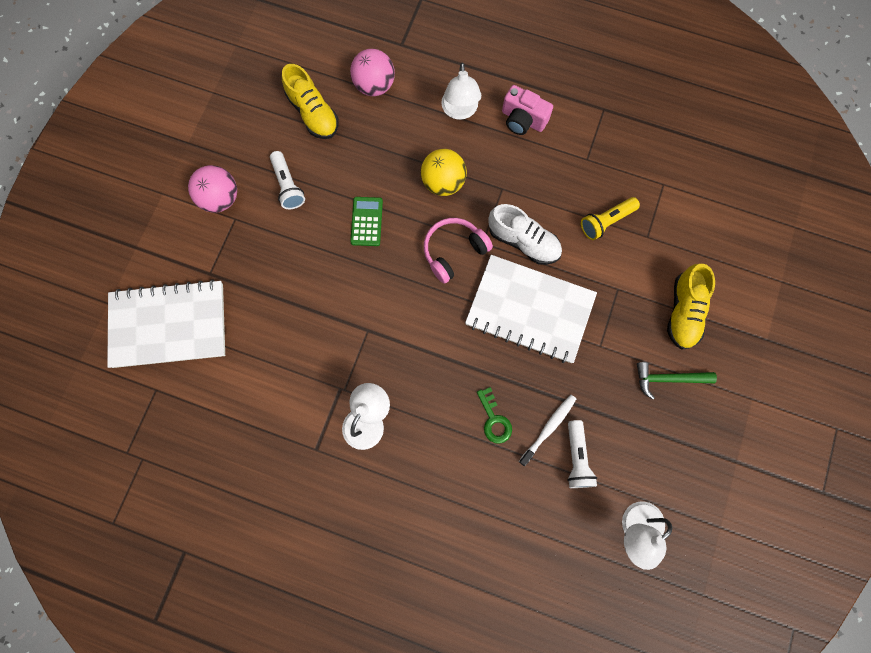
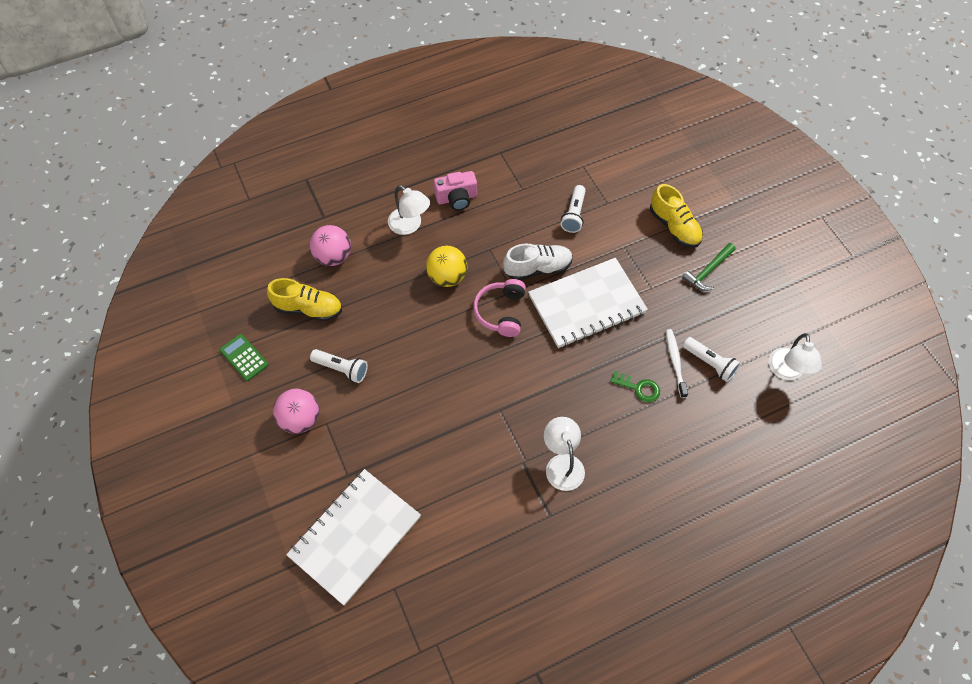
camera: 45 degrees left, 15 degrees down
green calculator [350,197,383,246] -> green calculator moved to [219,334,269,381]
yellow flashlight [581,197,640,240] -> white flashlight [561,185,586,233]

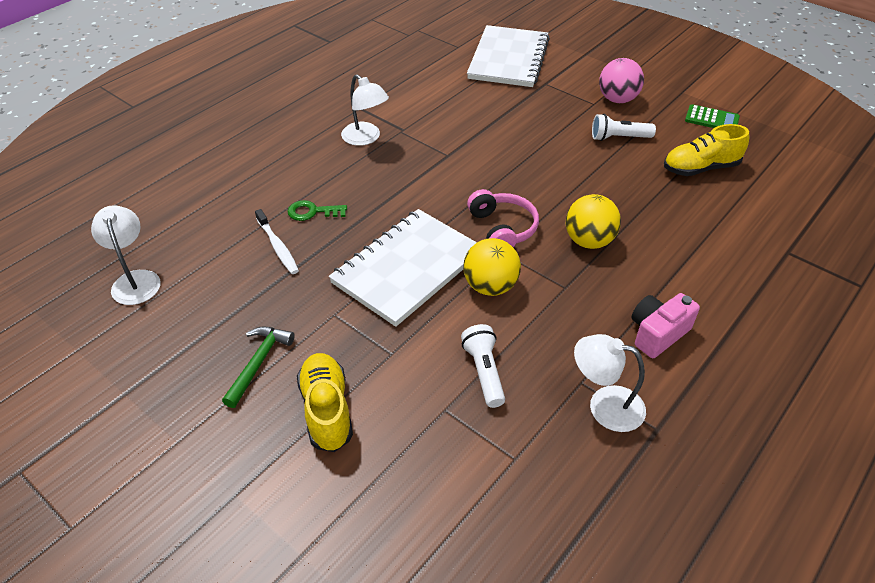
camera: 155 degrees right, 15 degrees down
pink ball [310,225,351,266] -> none
white lamp [388,185,430,235] -> white lamp moved to [574,334,646,432]
white shoe [503,244,573,280] -> yellow ball [463,238,521,296]
yellow shoe [650,184,703,248] -> yellow shoe turned 45 degrees clockwise [297,353,353,452]
white flashlight [683,337,740,382] -> none

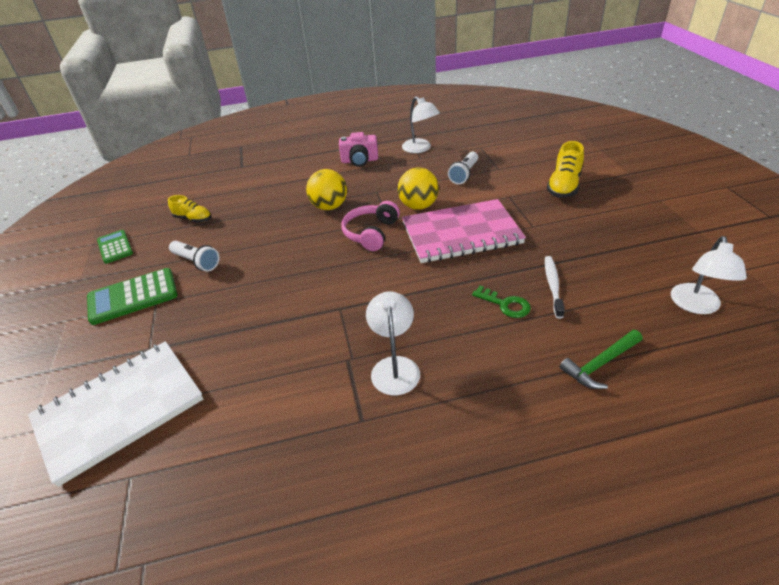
camera: 140 degrees left, 5 degrees down
green hammer [222,327,295,408] -> green hammer moved to [560,330,642,389]
white notebook [329,209,477,327] -> pink notebook [402,199,526,263]
pink ball [599,58,644,103] -> green calculator [87,268,178,325]
yellow shoe [664,124,749,176] -> yellow shoe [168,195,211,223], size x0.66

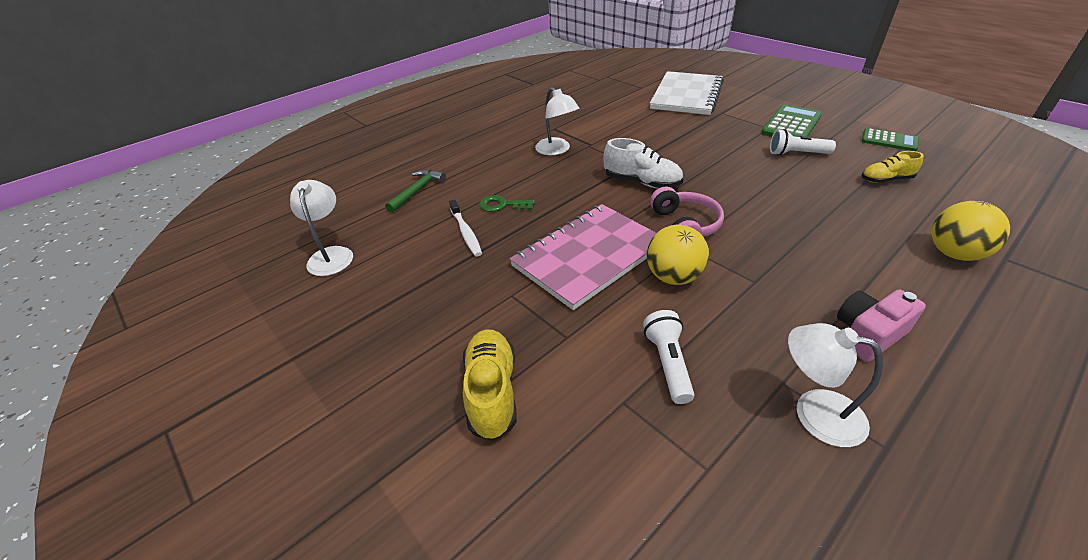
camera: 150 degrees right, 0 degrees up
yellow ball [306,169,347,210] -> yellow ball moved to [932,201,1010,261]
none -> white shoe [603,138,683,189]

